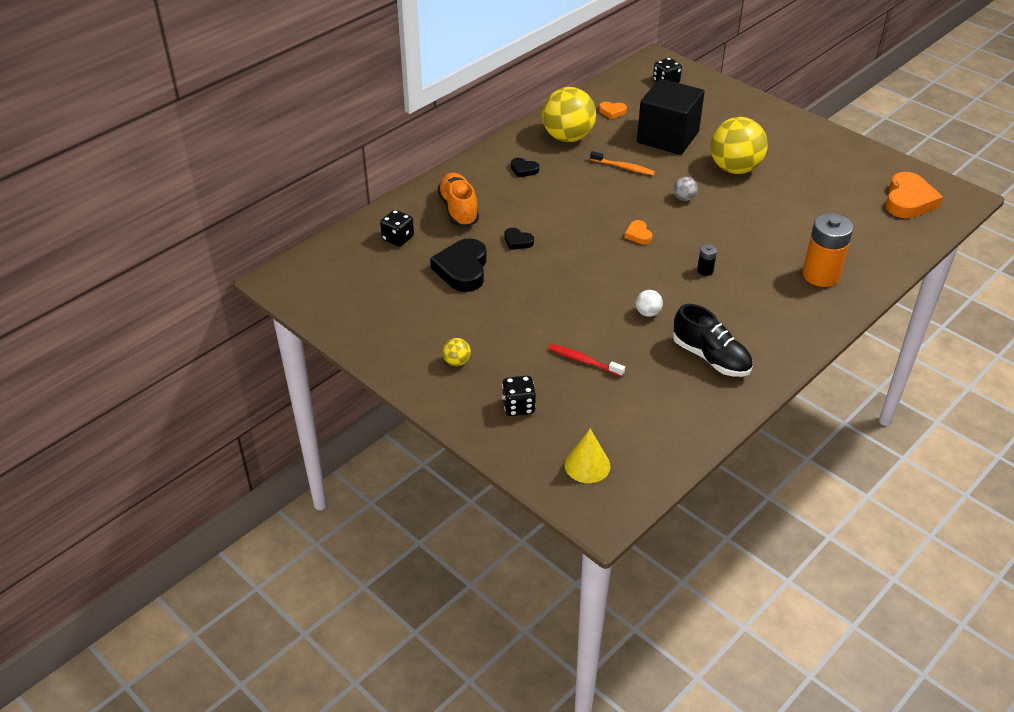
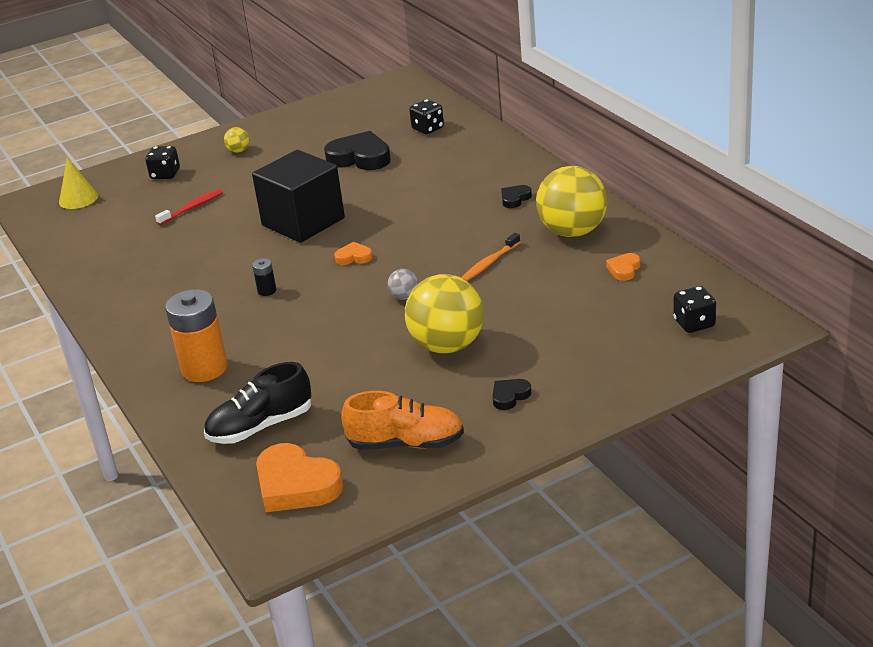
camera: 110 degrees right, 10 degrees down
orange shoe [437,173,479,227] -> orange shoe moved to [341,391,464,450]
black heart [504,228,534,250] -> black heart moved to [492,379,532,410]
white ball [636,290,663,317] -> none
black cube [637,78,705,155] -> black cube moved to [252,150,345,243]
black shoe [673,304,753,377] -> black shoe moved to [204,362,311,444]

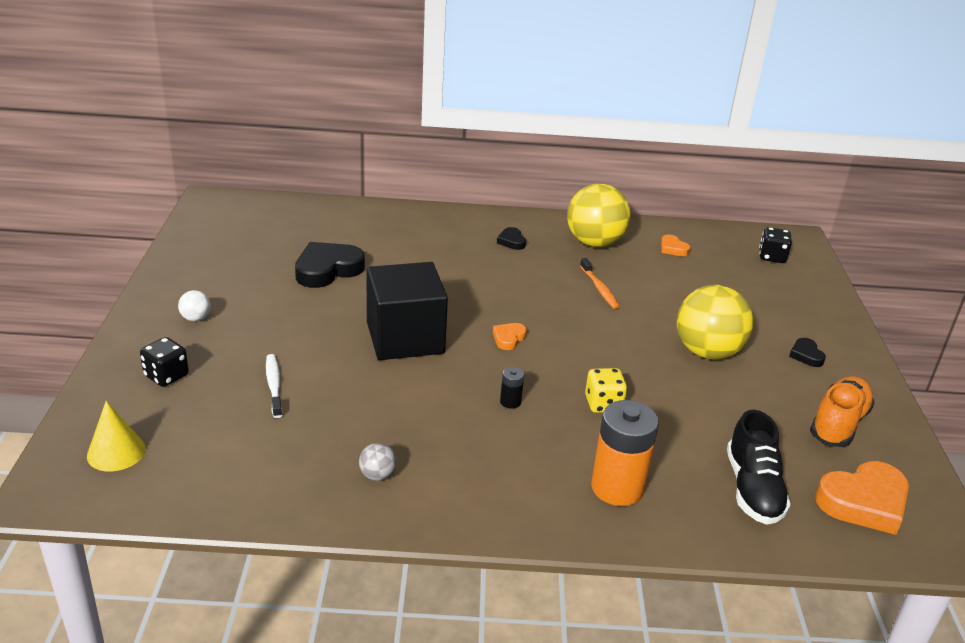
camera: 65 degrees left, 0 degrees up
red toothbrush [155,189,223,225] -> white toothbrush [266,354,282,418]
yellow ball [224,127,249,153] -> white ball [178,290,211,321]
grey ball [387,269,418,300] -> grey ball moved to [359,443,397,481]
black dice [409,99,444,134] -> none
none -> yellow dice [585,368,627,413]

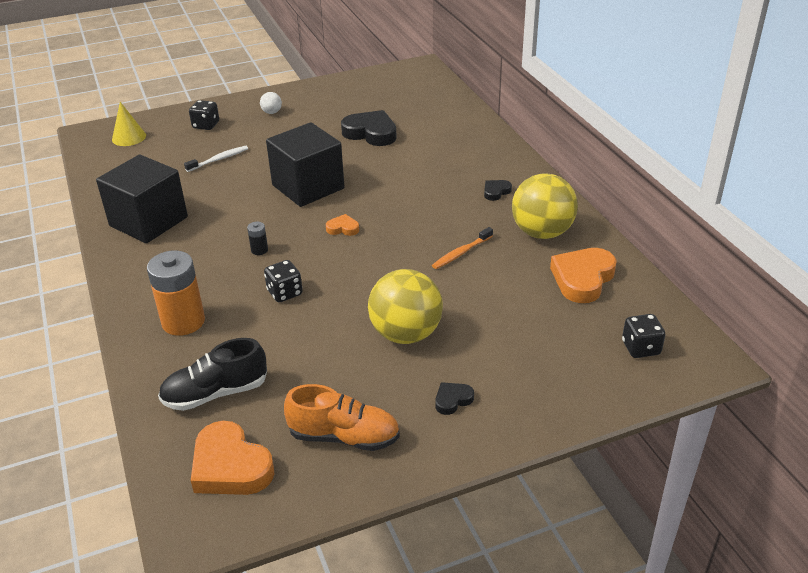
camera: 70 degrees right, 5 degrees up
grey ball [359,443,397,481] -> black cube [96,155,188,243]
yellow dice [585,368,627,413] -> black dice [264,260,303,302]
orange heart [661,235,691,256] -> orange heart [550,248,617,303], size x2.04

